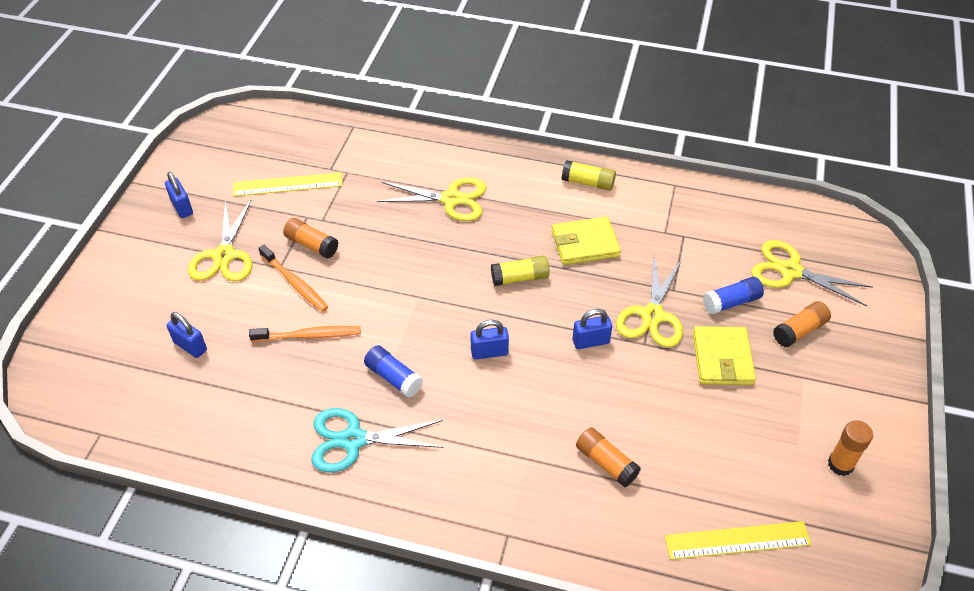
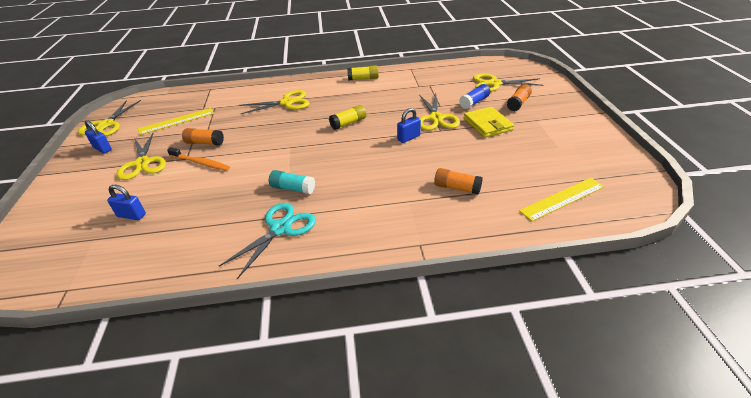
camera: 20 degrees left, 10 degrees down
orange toothbrush [249,326,360,342] -> none
turquoise scissors [312,408,444,473] -> turquoise scissors turned 150 degrees clockwise [219,203,316,279]
blue glue stick [364,345,423,398] -> turquoise glue stick [269,170,315,194]
blue padlock [470,320,509,359] -> none
yellow wallet [552,217,621,265] -> none
orange glue stick [828,420,873,476] -> none
none -> yellow scissors [78,100,141,136]

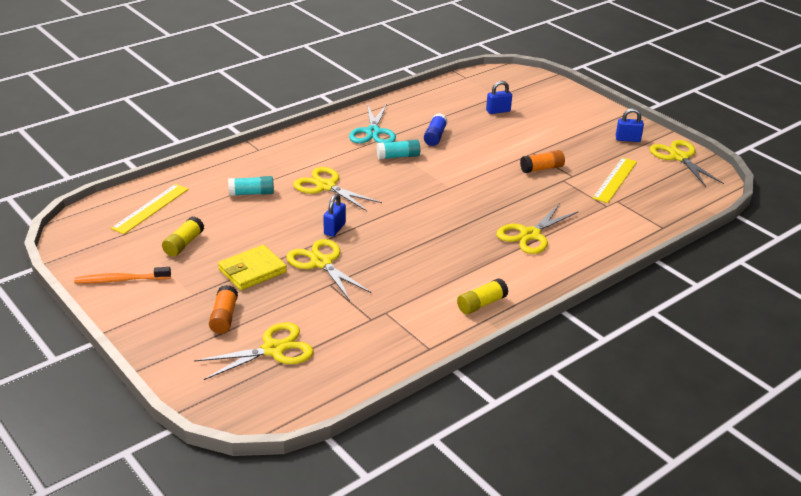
camera: 145 degrees right, 5 degrees down
yellow scissors [117,132,166,180] -> yellow scissors moved to [293,167,382,211]
orange toothbrush [167,147,230,171] -> orange toothbrush moved to [74,267,171,283]
yellow glue stick [329,105,366,130] -> yellow glue stick moved to [162,216,204,257]
orange glue stick [434,168,483,195] -> turquoise glue stick [228,176,274,196]
blue glue stick [459,84,490,109] -> blue glue stick moved to [424,113,448,146]
yellow wallet [464,107,514,138] -> yellow wallet turned 75 degrees counterclockwise [218,245,287,290]

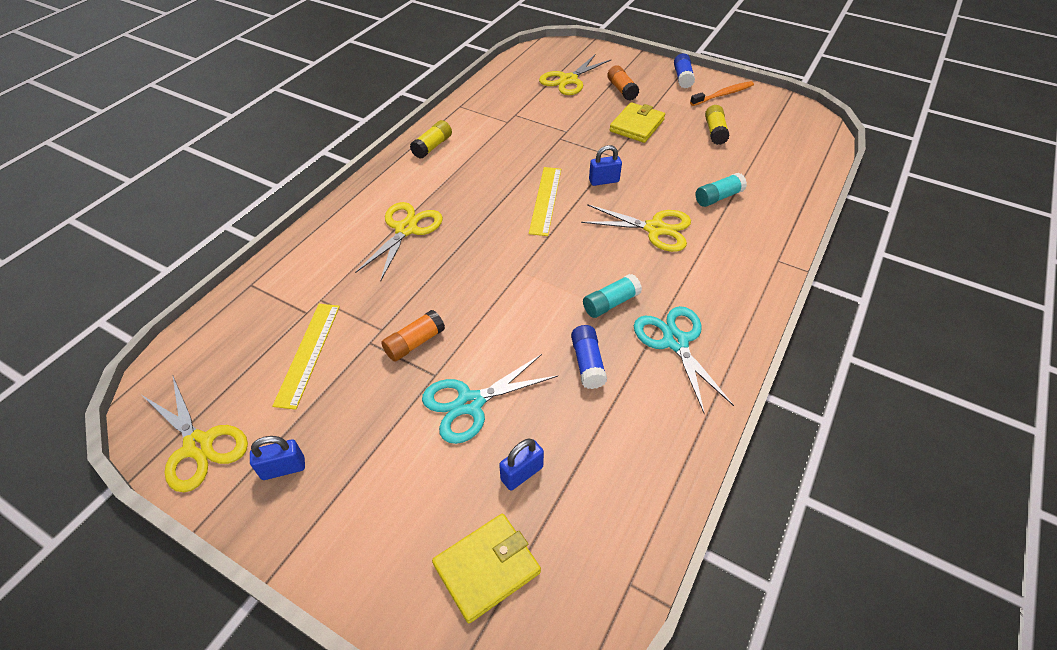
camera: 160 degrees right, 15 degrees up
yellow ruler [111,184,189,234] -> yellow ruler moved to [529,167,561,236]
yellow scissors [286,239,372,301] -> none
blue padlock [323,194,346,237] -> blue padlock turned 75 degrees clockwise [589,145,622,186]
none -> turquoise scissors [422,354,558,444]
none -> yellow wallet [432,514,541,623]
none -> blue glue stick [674,53,695,88]

